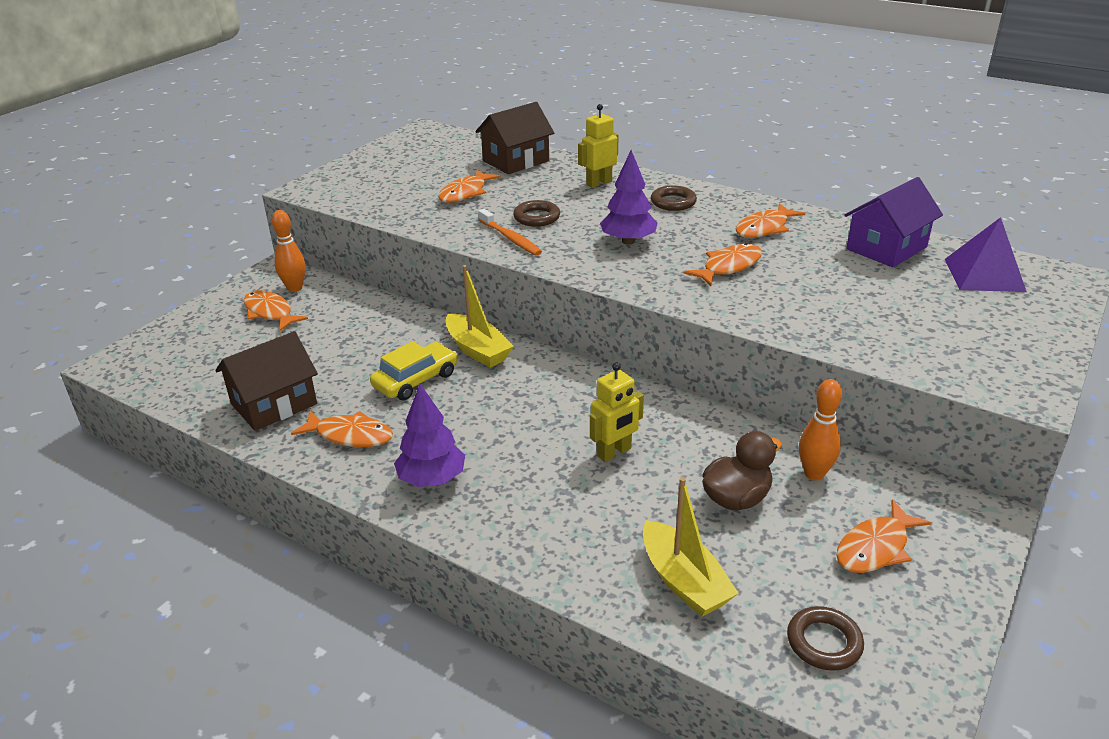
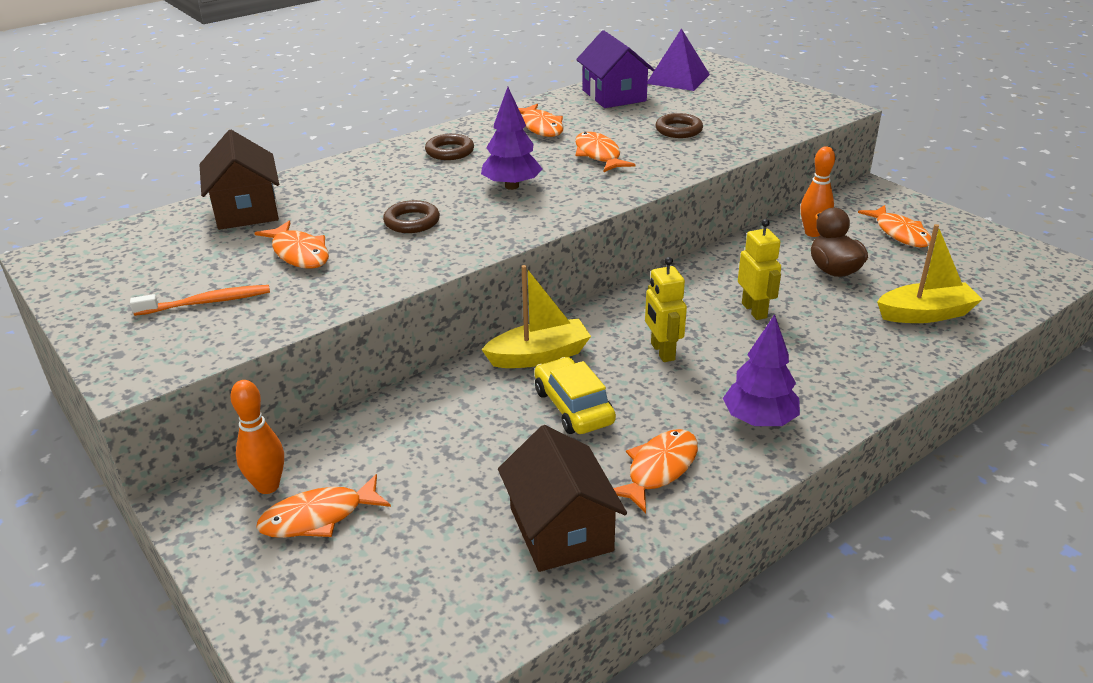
camera: 70 degrees left, 0 degrees up
orange toothbrush [478,209,542,256] -> orange toothbrush moved to [130,285,270,316]
yellow robot [578,104,619,188] -> yellow robot moved to [645,257,687,362]
brown ring [787,606,864,671] -> brown ring moved to [655,113,703,138]

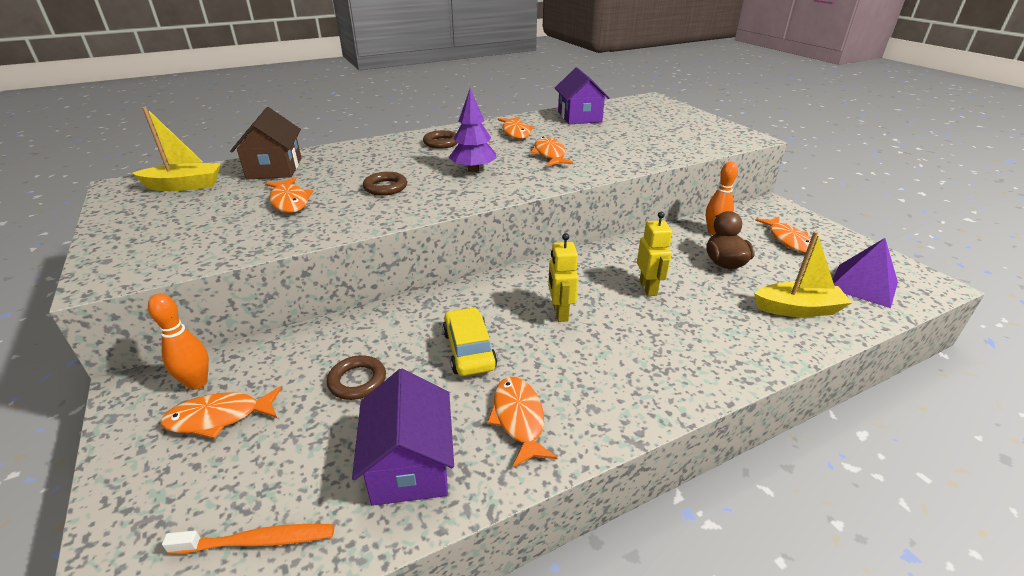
camera: 10 degrees right, 0 degrees up
orange toothbrush [130,285,270,316] -> orange toothbrush moved to [162,524,334,554]
yellow boat [482,265,591,368] -> yellow boat moved to [132,107,221,191]
brown house [498,425,627,572] -> purple house [352,369,454,506]
orange fish [613,429,698,513] -> orange fish turned 60 degrees counterclockwise [487,377,558,467]
purple pyramid [647,28,710,91] -> purple pyramid moved to [832,238,898,308]
brown ring [655,113,703,138] -> brown ring moved to [327,355,386,400]
purple tree [723,314,800,426] -> none

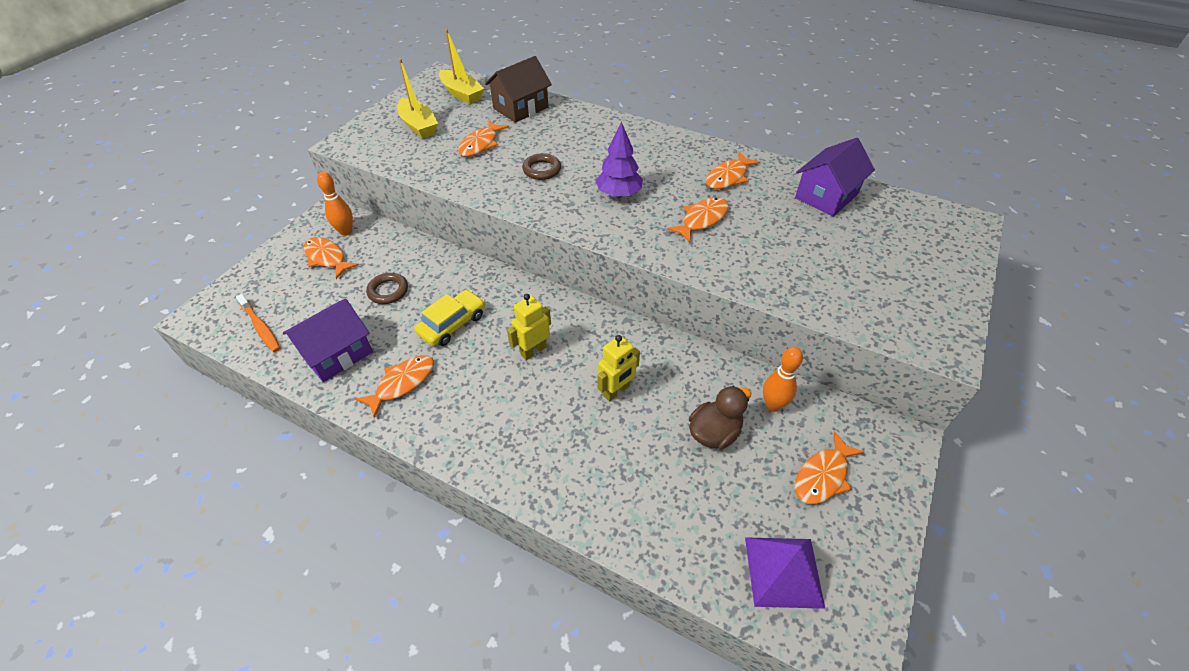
camera: 55 degrees right, 15 degrees up
brown ring [423,130,458,149] -> none
yellow boat [754,231,852,317] -> yellow boat moved to [397,58,438,138]

